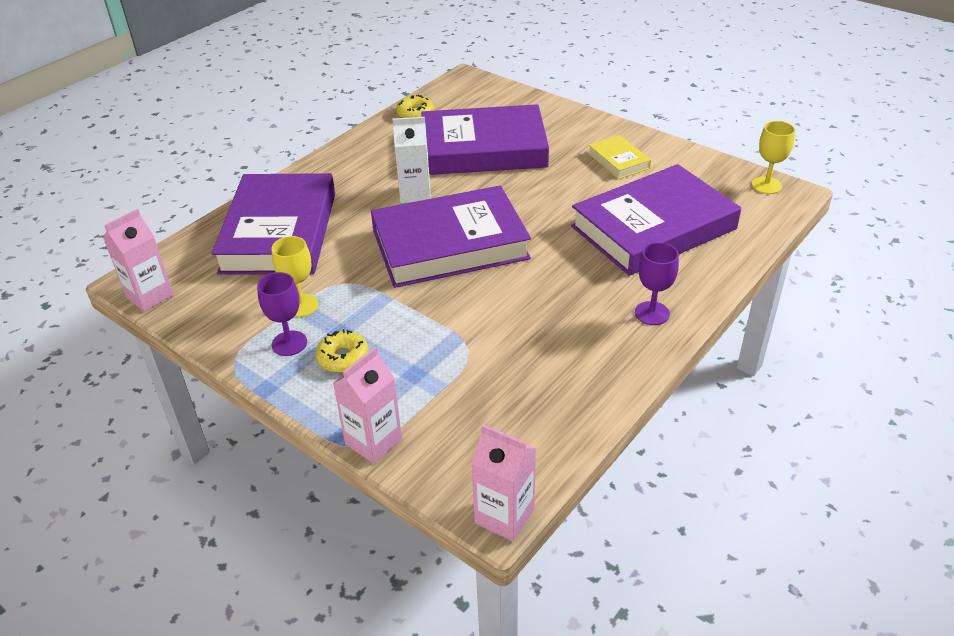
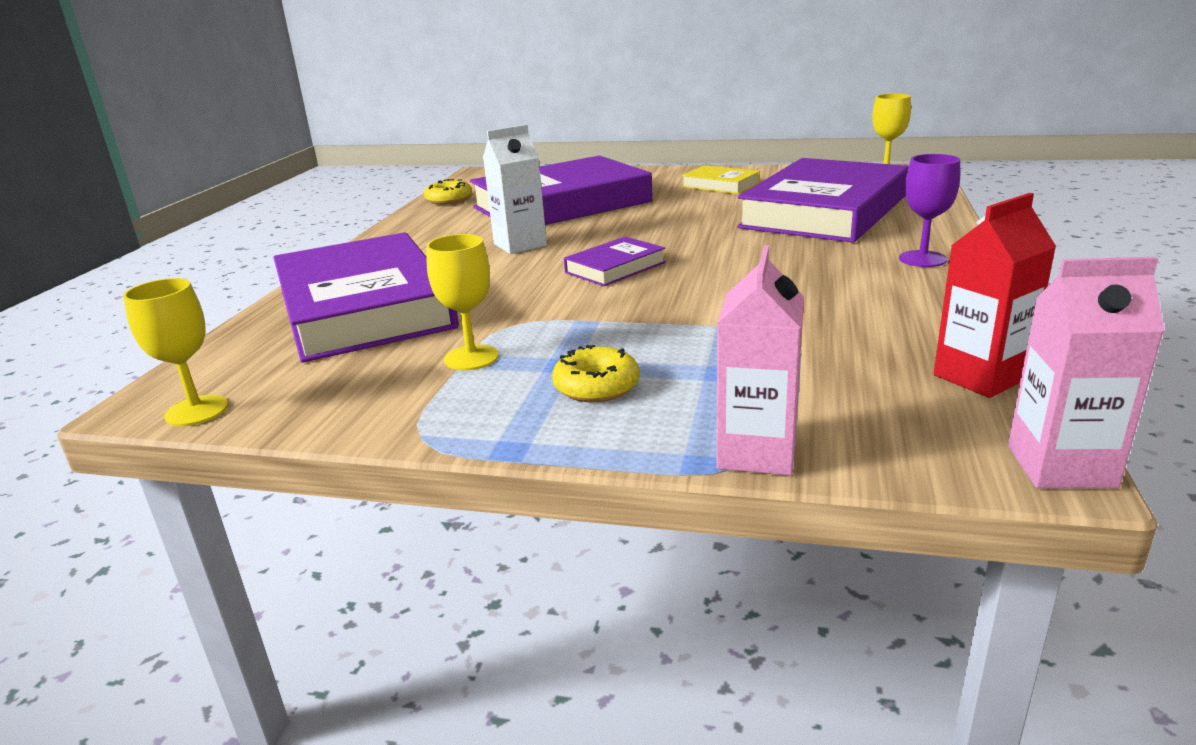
camera: 25 degrees left, 15 degrees down
pink carton [103,209,173,312] -> yellow goblet [123,278,228,426]
purple goblet [257,272,307,356] -> none
purple book [371,185,531,288] -> purple book [564,237,666,286], size x0.44
none -> red carton [934,193,1056,398]

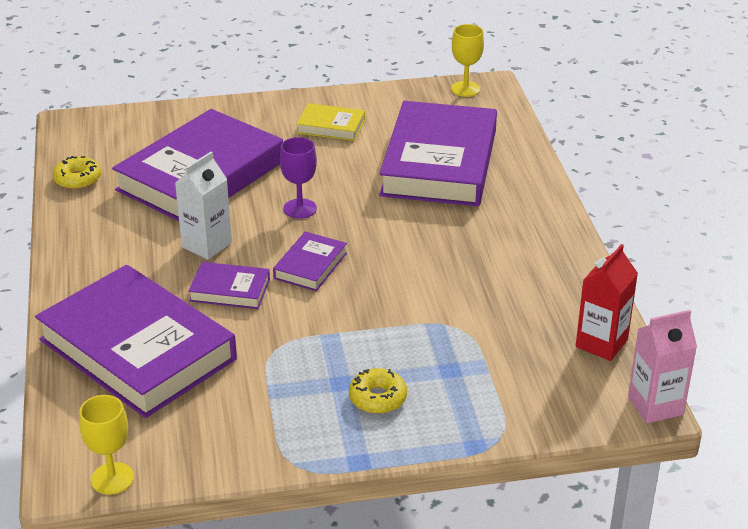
camera: 25 degrees left, 10 degrees up
yellow goblet [426,234,499,370] -> none
pink carton [716,245,804,476] -> none
purple goblet [899,154,960,267] -> purple goblet moved to [280,137,317,219]
none -> purple book [188,262,270,309]

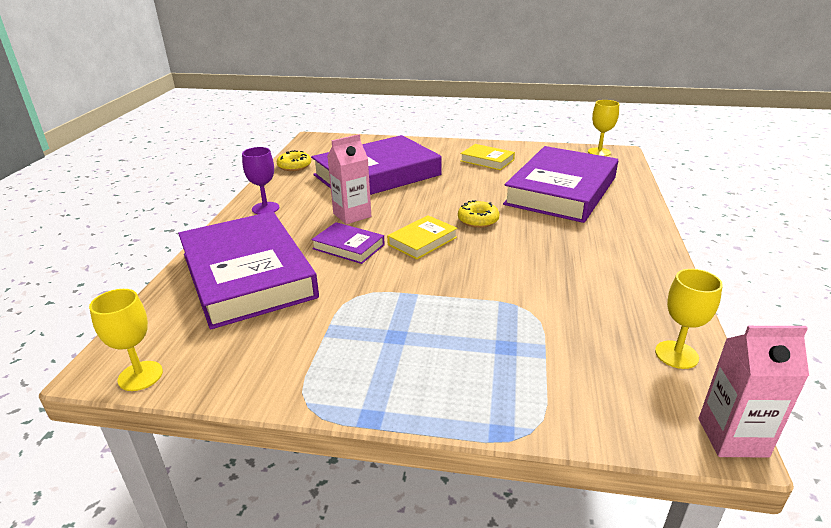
camera: 20 degrees right, 5 degrees down
white carton [175,152,232,260] -> pink carton [327,134,371,224]
purple book [273,232,347,291] -> yellow book [387,215,457,259]
purple goblet [280,137,317,219] -> purple goblet moved to [242,147,280,214]
yellow donut [349,368,407,414] -> yellow donut moved to [458,200,500,228]
red carton [576,244,638,361] -> yellow goblet [655,269,723,369]

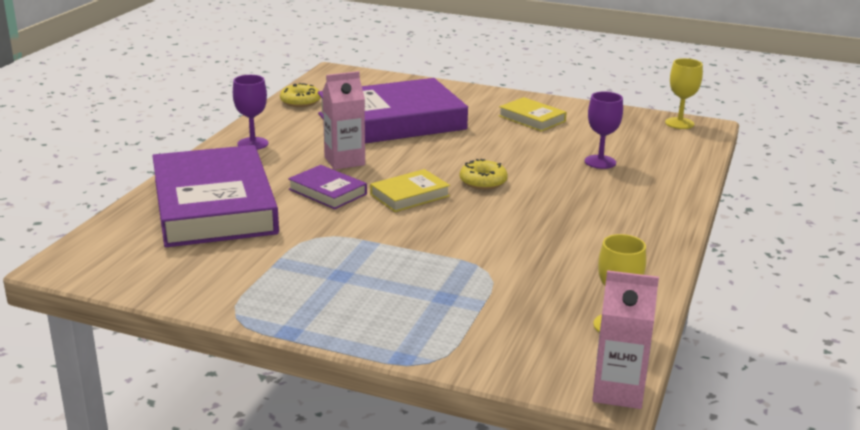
camera: 10 degrees right, 5 degrees down
yellow goblet [89,289,163,391] -> none
purple book [503,146,618,223] -> purple goblet [585,91,623,169]

